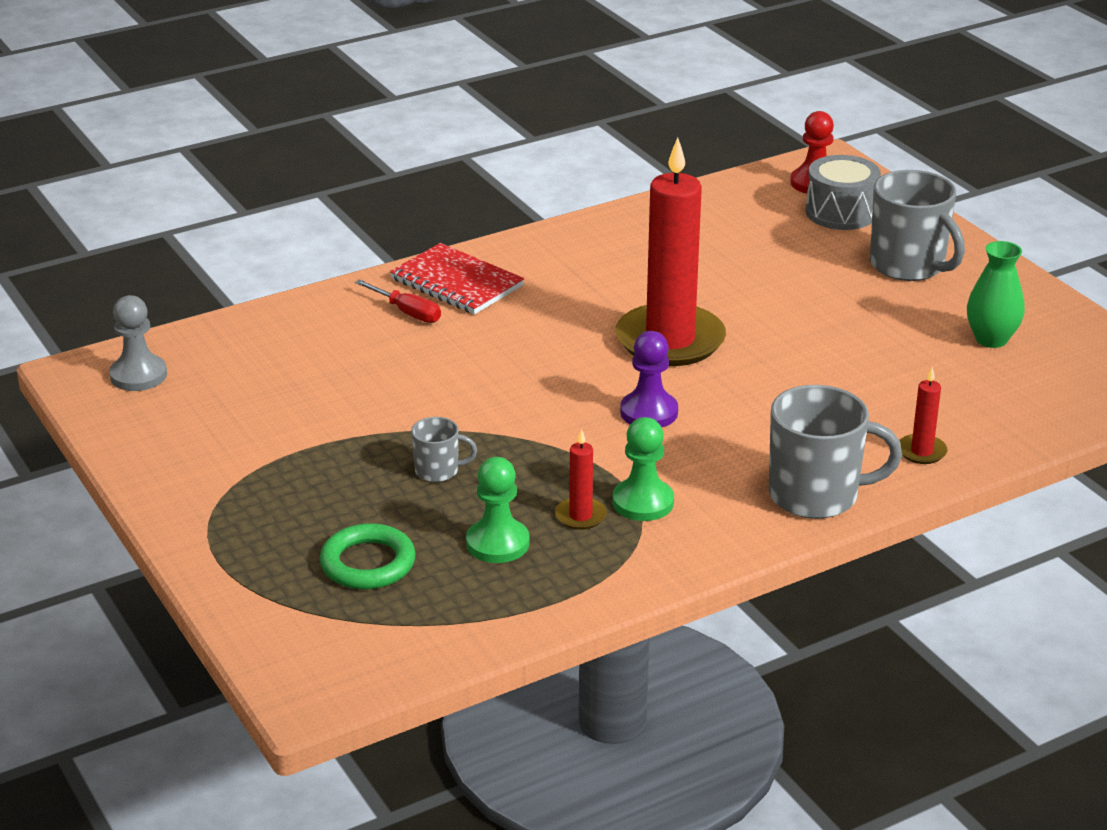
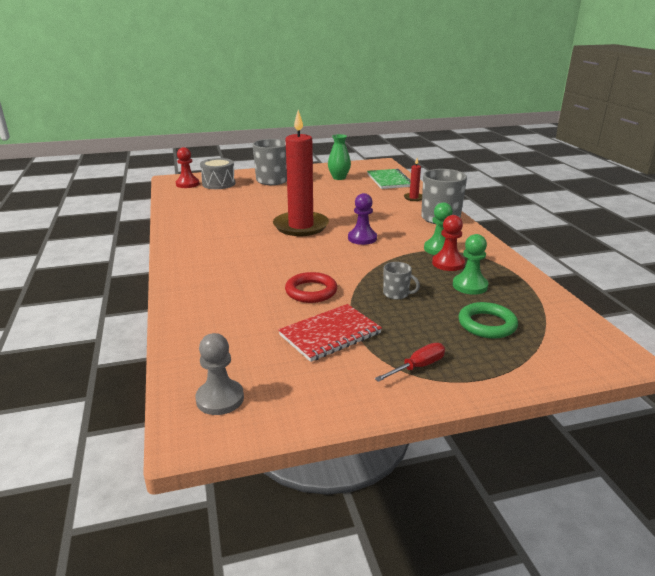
camera: 75 degrees left, 5 degrees down
red screwdriver [355,279,441,323] -> red screwdriver moved to [375,343,445,382]
red notebook [390,243,524,314] -> red notebook moved to [278,304,382,362]
grey mug [411,417,477,482] -> grey mug turned 105 degrees clockwise [383,262,420,300]
red candle [555,429,607,530] -> red pawn [432,215,465,271]
none -> red ring [285,272,337,303]
none -> green notebook [367,169,411,189]

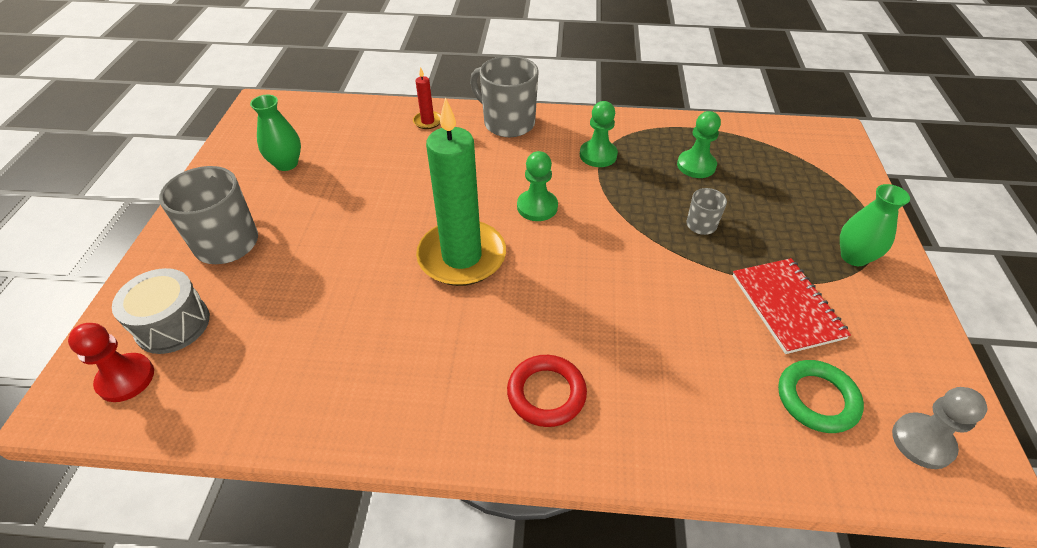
camera: 70 degrees left, 20 degrees up
red candle [273,110,329,236] -> green candle [416,97,506,286]
red ring [285,272,337,303] -> red ring moved to [507,355,587,427]
purple pawn [348,193,377,245] -> green pawn [517,151,558,221]
green notebook [367,169,411,189] -> none
red screwdriver [375,343,445,382] -> green vase [840,184,910,266]
red pawn [432,215,465,271] -> none
green ring [458,302,518,339] -> green ring moved to [778,360,864,433]

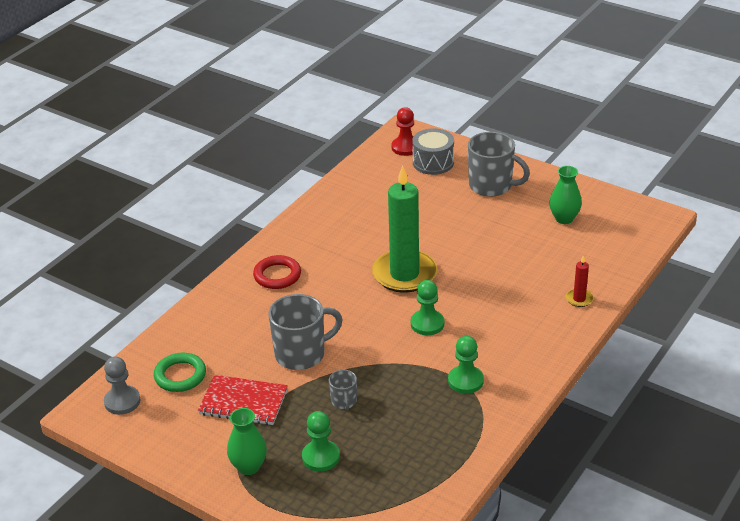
camera: 120 degrees right, 10 degrees down
grey mug [470,56,539,137] -> grey mug moved to [268,294,343,370]
green pawn [677,111,721,178] -> green pawn moved to [302,411,340,472]

